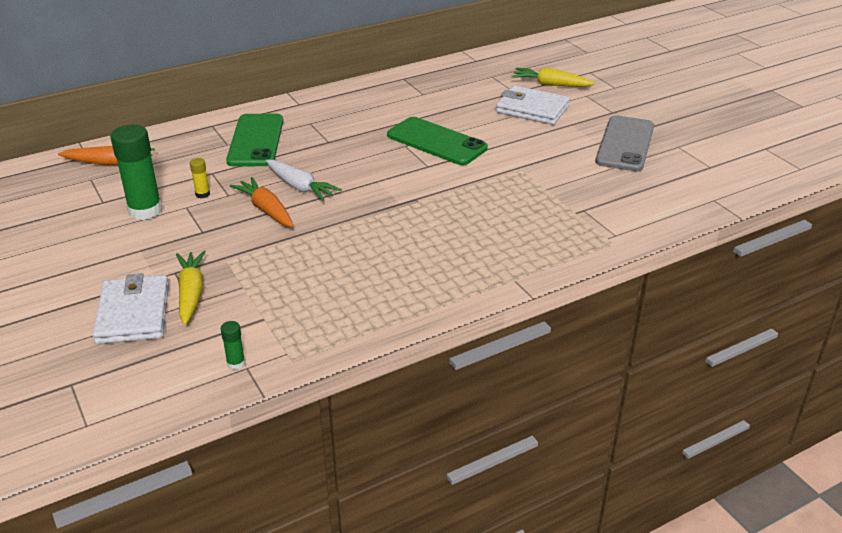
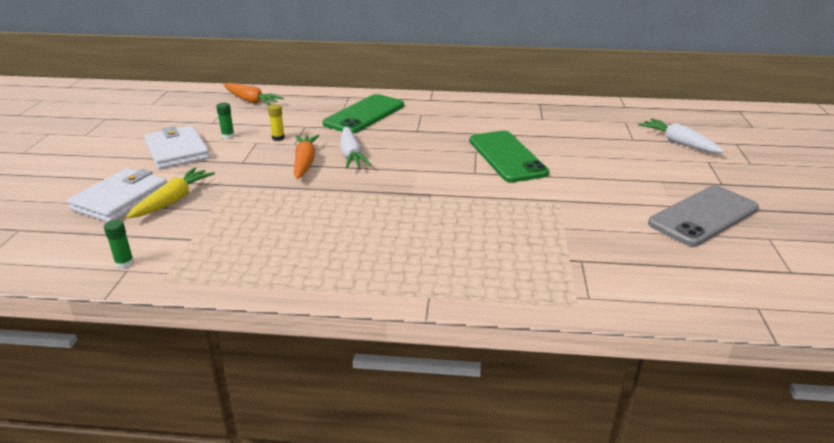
camera: 35 degrees right, 5 degrees down
green glue stick [110,124,162,220] -> green glue stick [216,103,235,139], size x0.44
white wallet [496,85,570,125] -> white wallet moved to [144,126,210,169]
yellow carrot [512,68,595,87] -> white carrot [638,118,724,153]

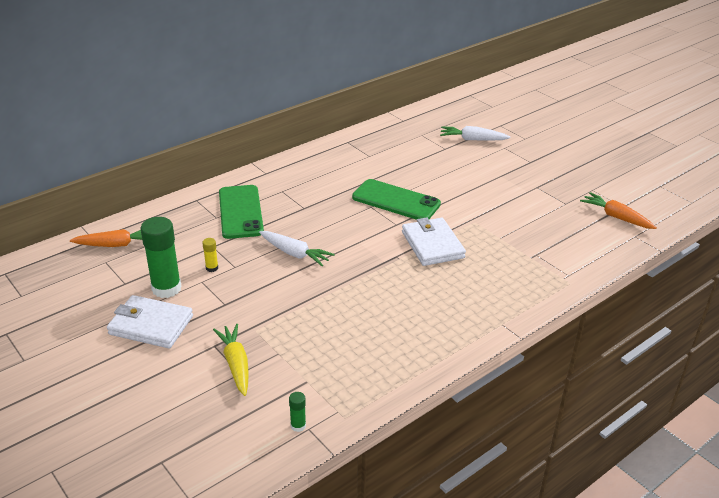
camera: 45 degrees left, 5 degrees up
white wallet [67,168,167,222] -> white wallet moved to [402,217,466,266]
green glue stick [216,103,235,139] -> green glue stick [141,217,182,298], size x2.26
orange carrot [294,135,319,179] -> orange carrot moved to [580,192,657,229]
grey phone [648,186,759,246] -> none

